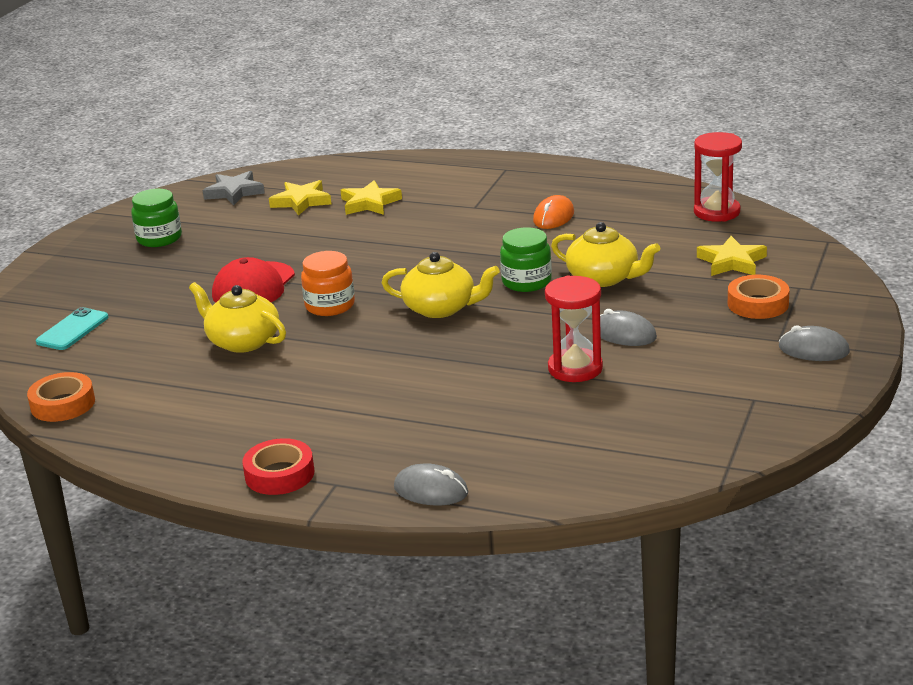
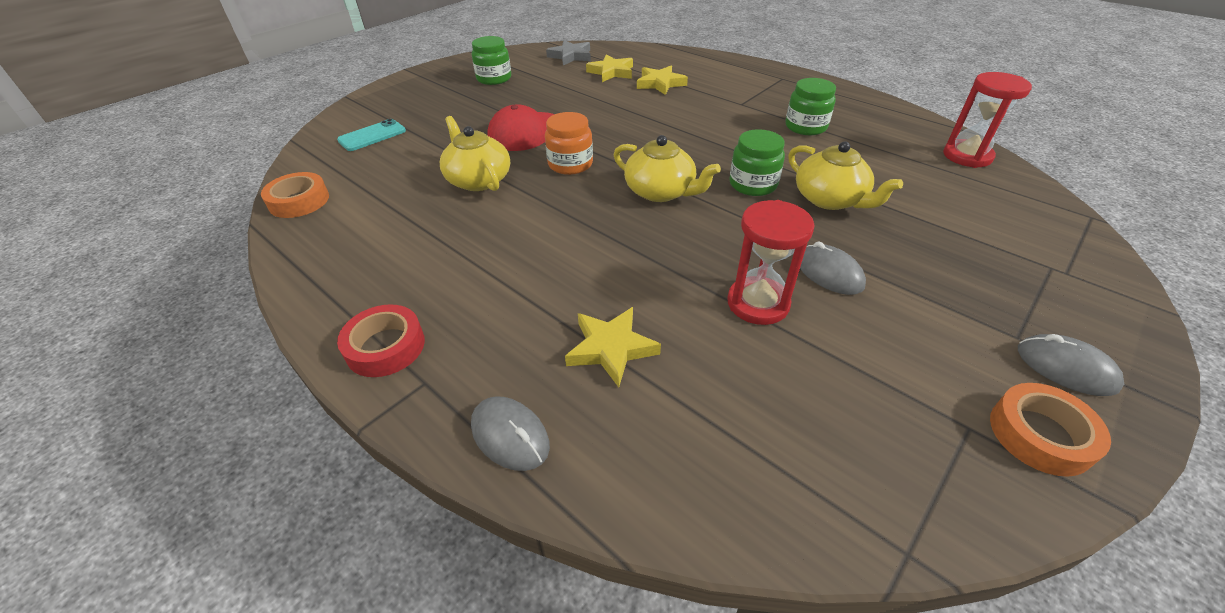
camera: 20 degrees right, 15 degrees up
orange mouse [533,195,574,229] -> green jar [785,78,836,135]
yellow star [697,236,767,276] -> yellow star moved to [565,307,661,387]
orange tape [728,275,790,319] -> orange tape moved to [990,383,1111,477]

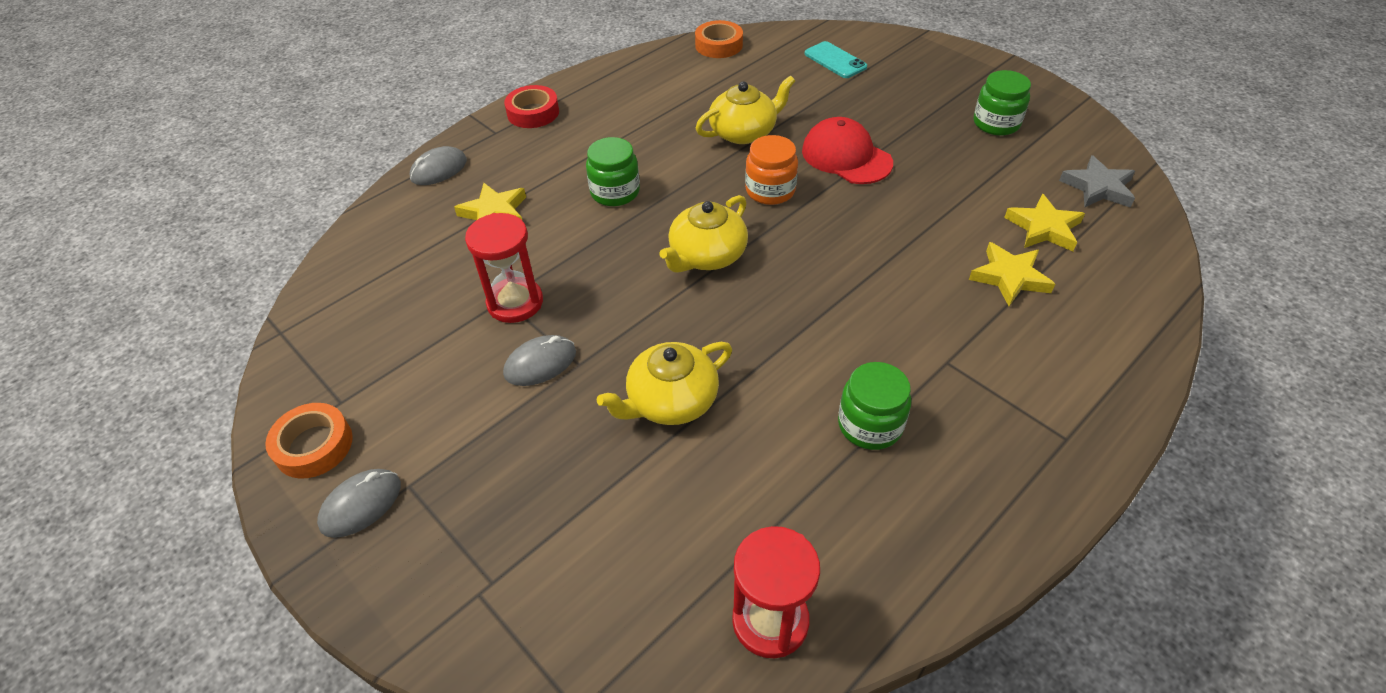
camera: 95 degrees right, 5 degrees up
green jar [729,129,785,196] -> green jar moved to [586,137,640,206]

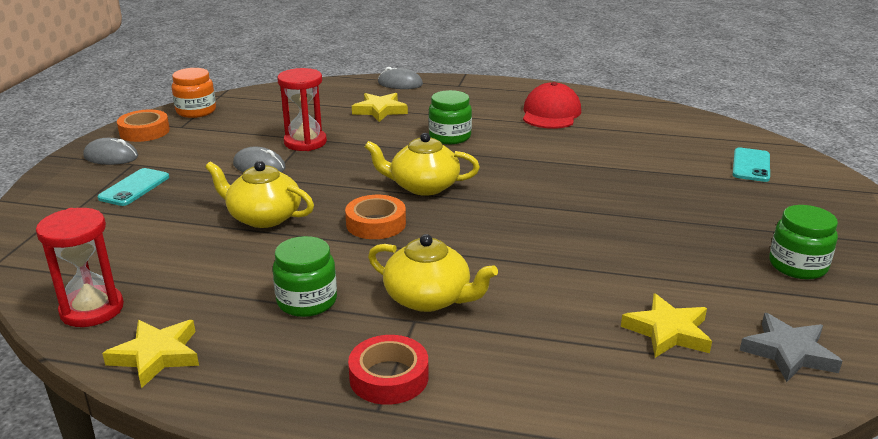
camera: 55 degrees right, 20 degrees down
red tape [504,85,559,128] -> red tape moved to [348,335,428,405]
orange tape [695,20,743,58] -> orange tape moved to [345,195,406,239]
yellow teapot [696,76,795,144] -> yellow teapot moved to [368,234,498,312]
orange jar [745,135,798,205] -> orange jar moved to [172,68,216,118]
red cap [802,117,893,184] -> red cap moved to [523,82,581,129]
yellow star [969,242,1055,306] -> yellow star moved to [102,320,199,388]
none -> turquoise phone [97,168,169,206]

